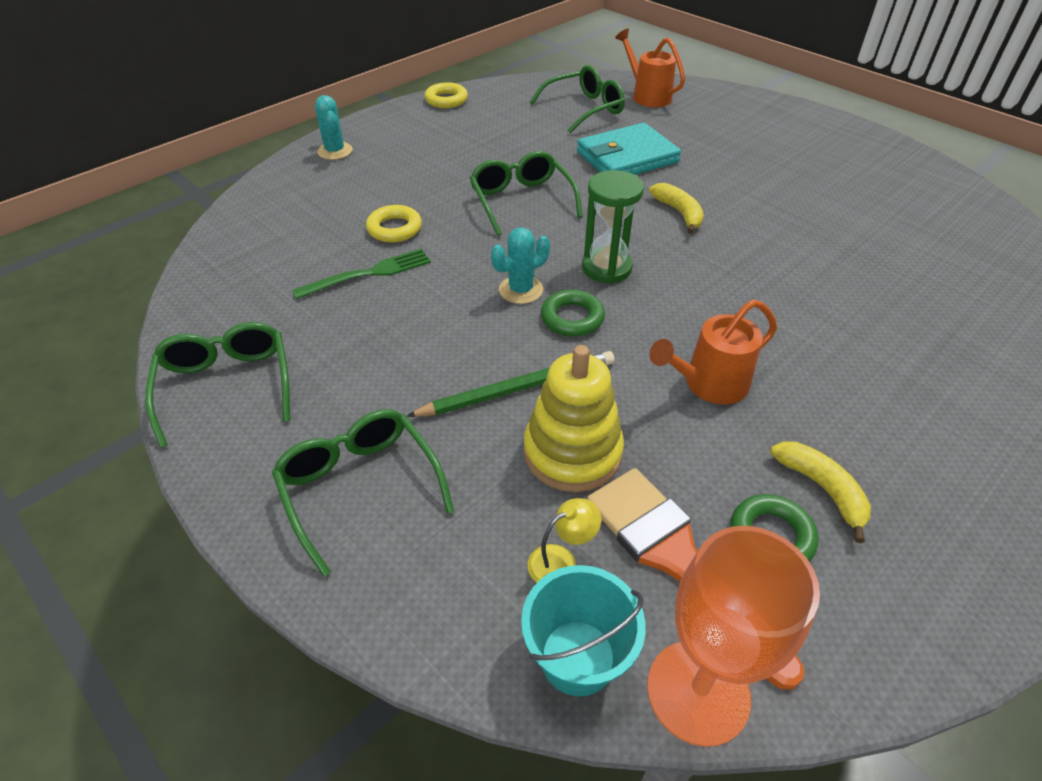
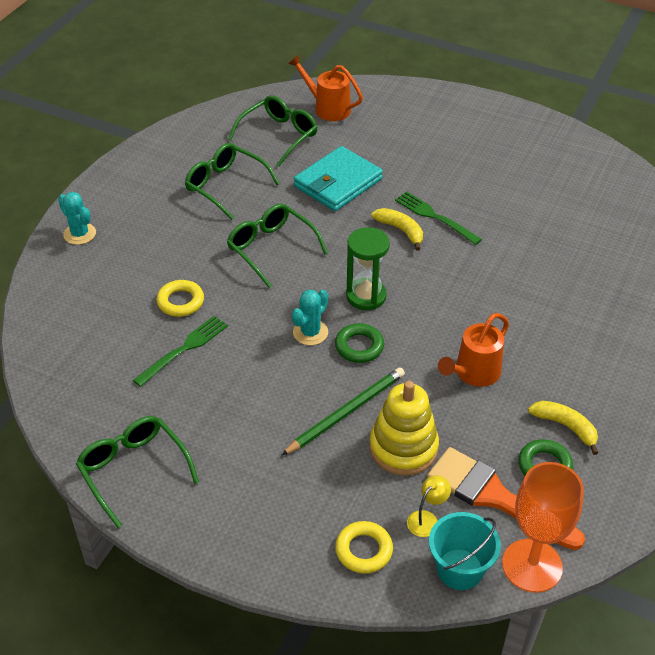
camera: 20 degrees left, 0 degrees up
green glasses [272,409,454,577] -> green glasses moved to [185,143,280,220]
yellow ring [425,82,468,108] -> yellow ring moved to [335,521,393,573]
none -> green fork [395,191,482,245]

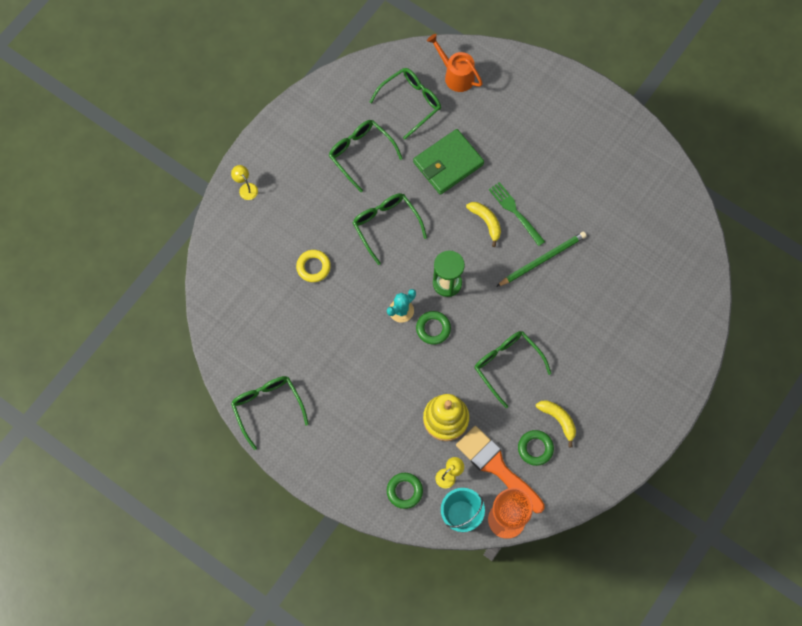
camera: 10 degrees right, 25 degrees up
turquoise cactus [58,192,96,245] -> yellow lamp [231,165,258,200]
green fork [133,316,228,387] -> none
green pencil [281,367,405,456] -> green pencil moved to [496,232,587,287]
turquoise wallet [294,146,383,211] -> green wallet [413,129,484,195]
yellow ring [335,521,393,573] -> green ring [387,473,423,509]
orange watering can [438,313,509,387] -> green glasses [475,331,551,408]

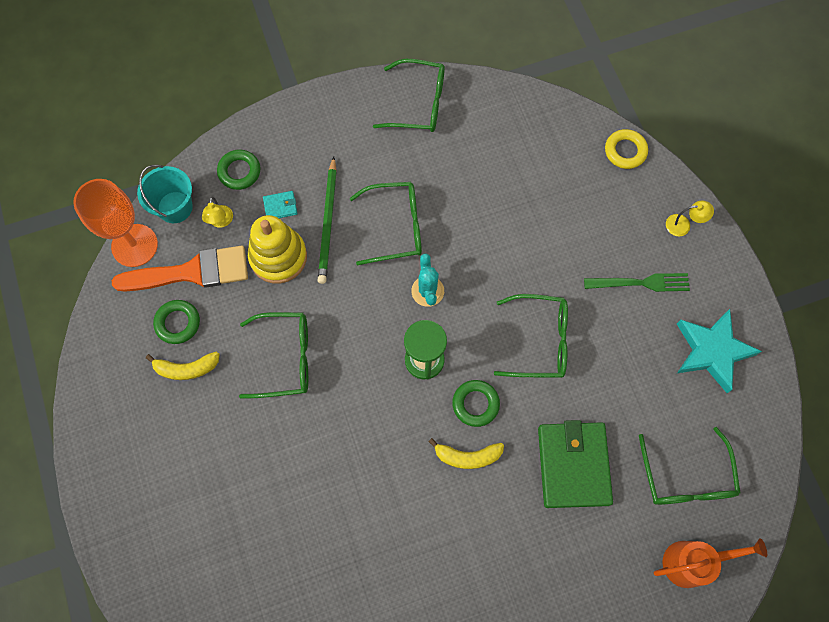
camera: 125 degrees right, 0 degrees up
yellow ring [296,250,331,282] -> yellow ring moved to [605,129,648,169]
green glasses [329,120,403,192] -> green glasses moved to [350,182,422,265]
green ring [416,311,451,345] -> green ring moved to [452,380,500,427]
green fork [489,182,545,246] -> green fork moved to [584,273,690,292]
green pencil [496,232,587,287] -> green pencil moved to [318,157,337,284]
none -> turquoise wallet [263,191,297,218]
none -> turquoise star [677,309,762,393]

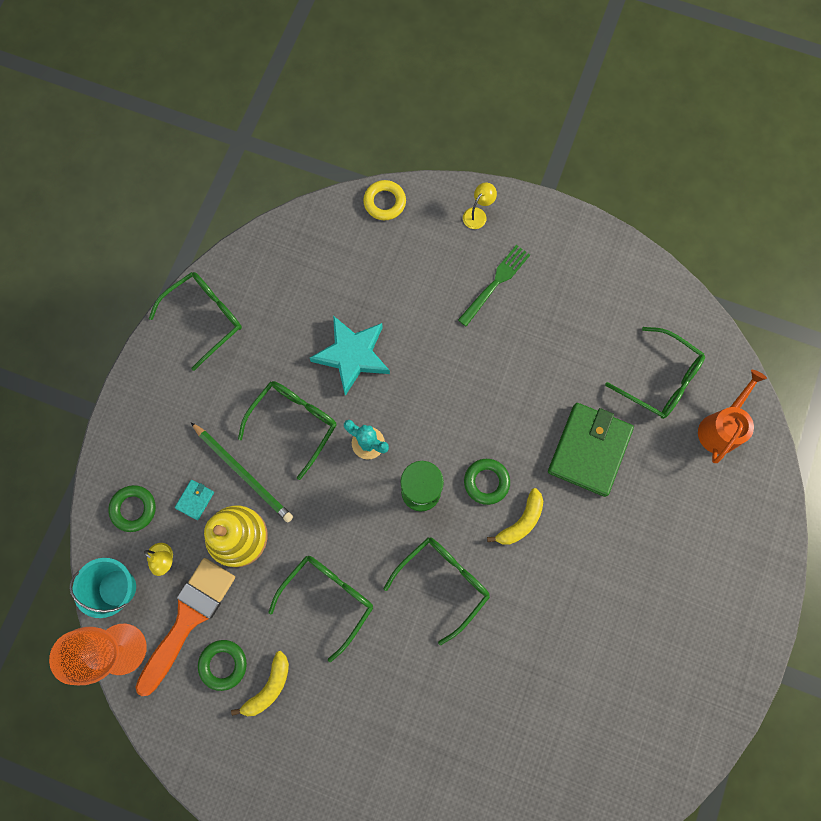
camera: 50 degrees left, 5 degrees up
green glasses [494,294,568,378] -> green glasses moved to [384,537,490,645]
green wallet [538,420,613,508] -> green wallet turned 75 degrees clockwise [548,403,634,497]
turquoise star [677,309,762,393] -> turquoise star moved to [310,316,390,396]

